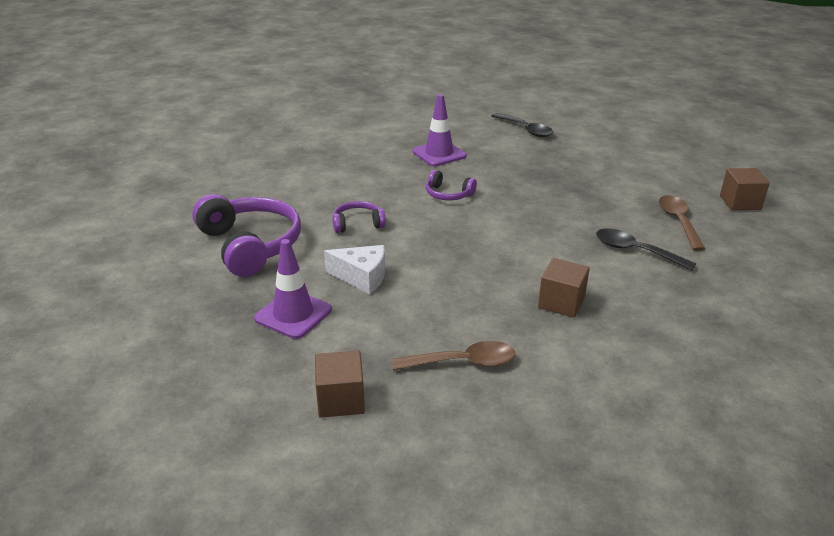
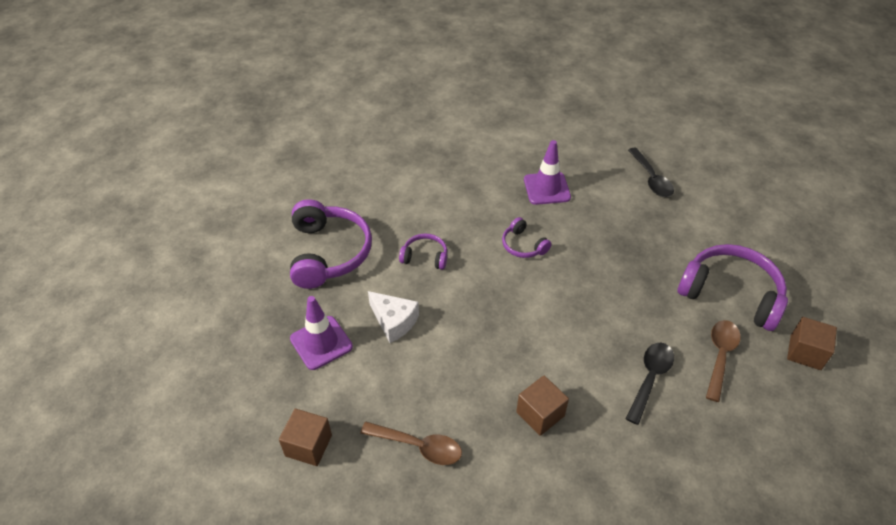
camera: 25 degrees right, 15 degrees up
black spoon [596,229,696,271] -> black spoon turned 60 degrees clockwise [626,343,674,425]
none -> purple headphones [678,244,788,331]

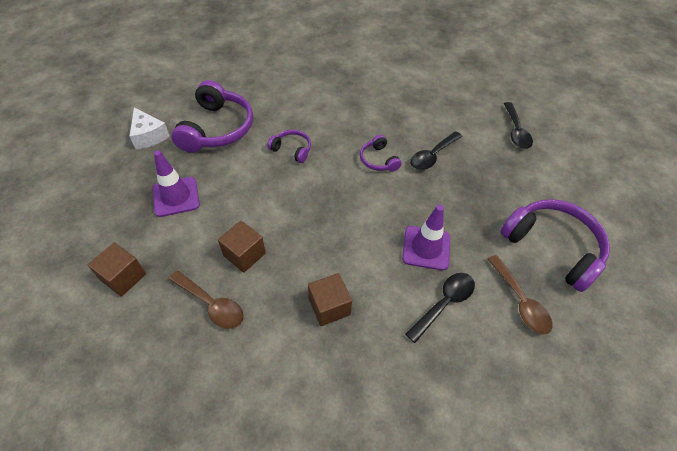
camera: 15 degrees right, 5 degrees up
white cheese [368,291,419,343] -> white cheese moved to [129,108,170,150]
purple traffic cone [524,140,571,205] -> purple traffic cone moved to [402,205,450,270]
brown spoon [706,320,740,402] -> brown spoon turned 120 degrees clockwise [487,255,553,335]
brown cube [787,317,837,370] -> brown cube moved to [218,221,266,273]
none -> black spoon [410,131,462,170]

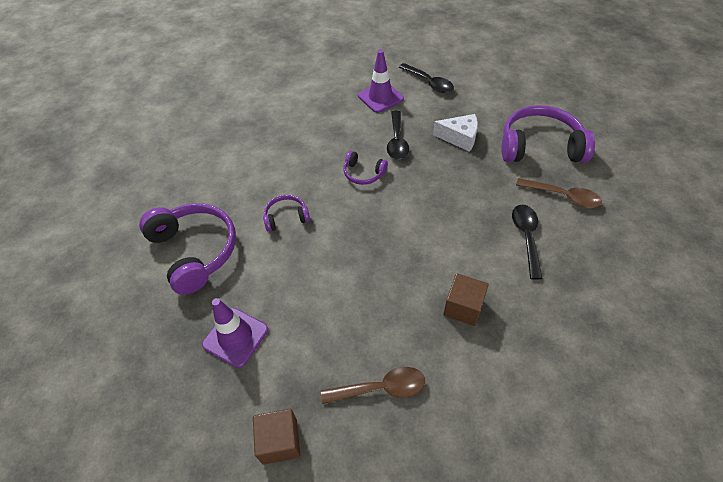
camera: 40 degrees left, 0 degrees up
white cheese [129,108,170,150] -> white cheese moved to [433,114,478,152]
brown cube [218,221,266,273] -> none
purple traffic cone [402,205,450,270] -> purple traffic cone moved to [358,50,404,113]

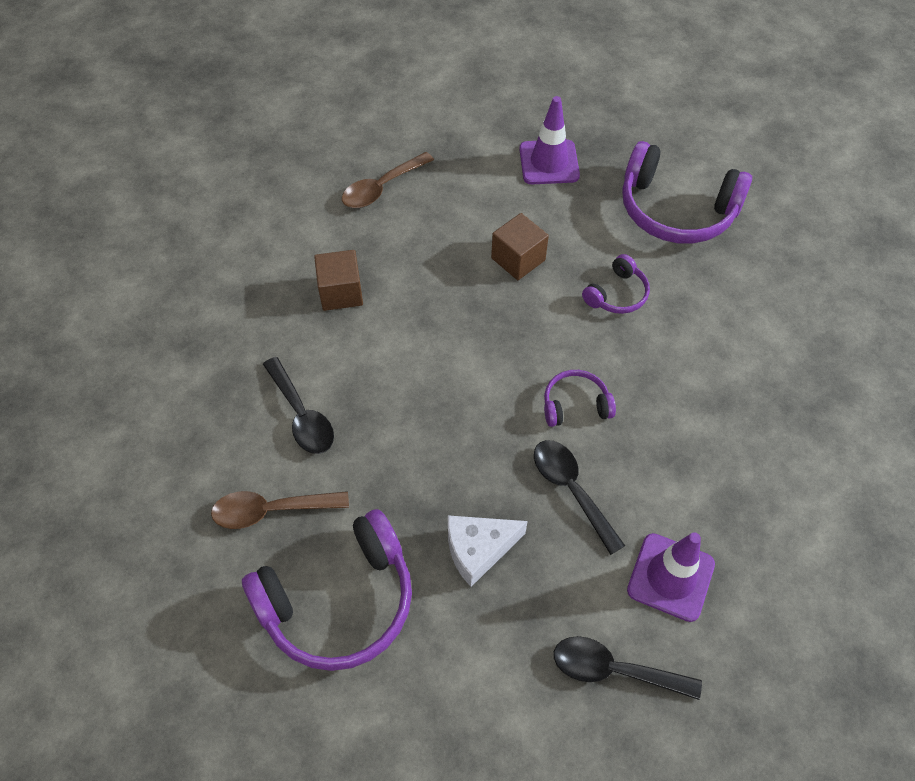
camera: 145 degrees right, 5 degrees up
brown cube [253,409,300,465] -> brown cube moved to [491,213,549,280]

